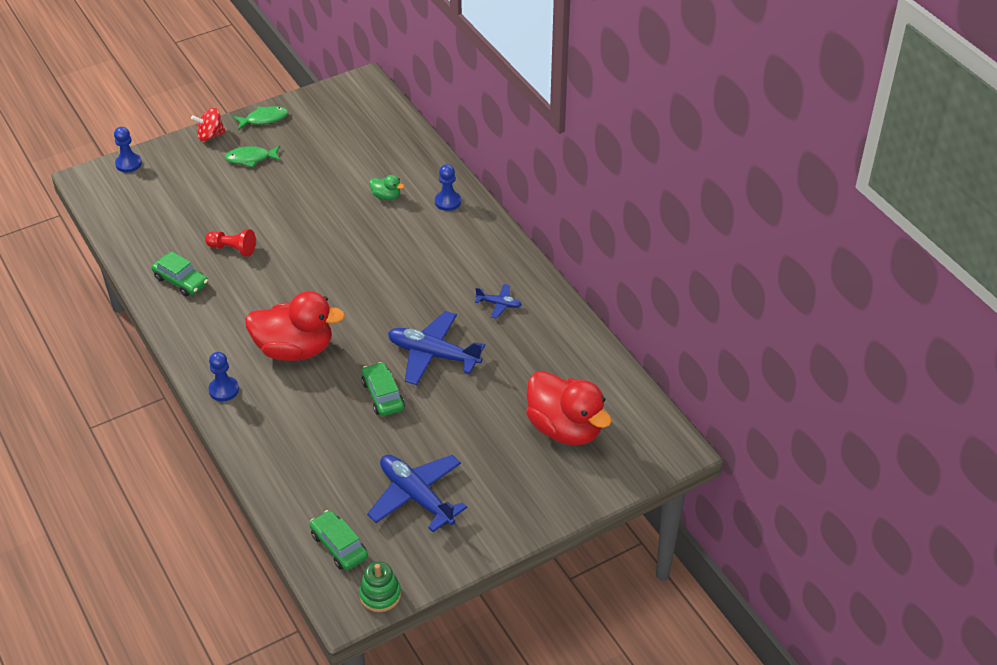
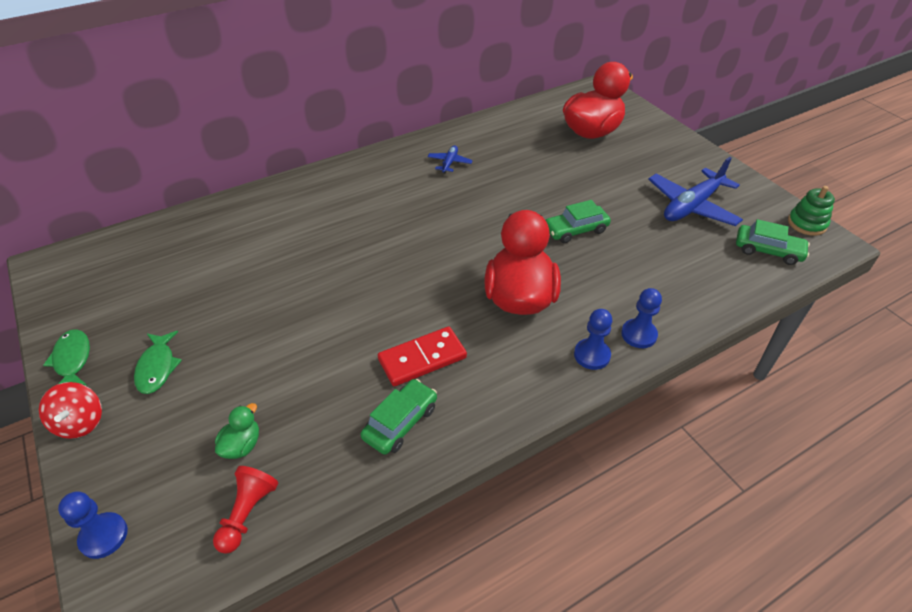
camera: 90 degrees left, 0 degrees up
red pawn [205,229,256,257] -> red pawn moved to [213,466,278,554]
green car [309,510,368,570] -> green car turned 120 degrees counterclockwise [736,219,810,265]
green duck [369,175,404,200] -> green duck moved to [215,403,259,459]
blue plane [388,311,485,385] -> none
blue pawn [435,164,461,211] -> blue pawn moved to [621,288,662,348]
none -> red domino [378,326,467,386]

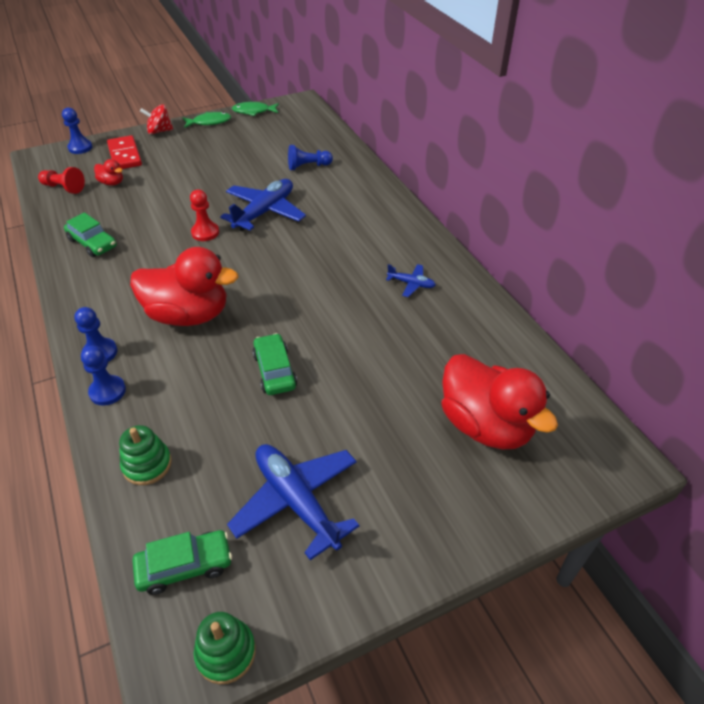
camera: 95 degrees right, 0 degrees up
green fish [134,331,182,394] -> green fish moved to [232,102,279,116]
green duck [215,403,259,459] -> red duck [94,159,123,186]
red domino [378,326,467,386] -> red domino moved to [107,135,142,169]
green car [736,219,810,265] -> green car turned 135 degrees counterclockwise [133,530,232,595]
none -> green stacking toy [119,425,172,485]
none -> red pawn [190,190,219,241]
none -> blue plane [220,179,306,231]
none -> blue pawn [288,145,333,170]

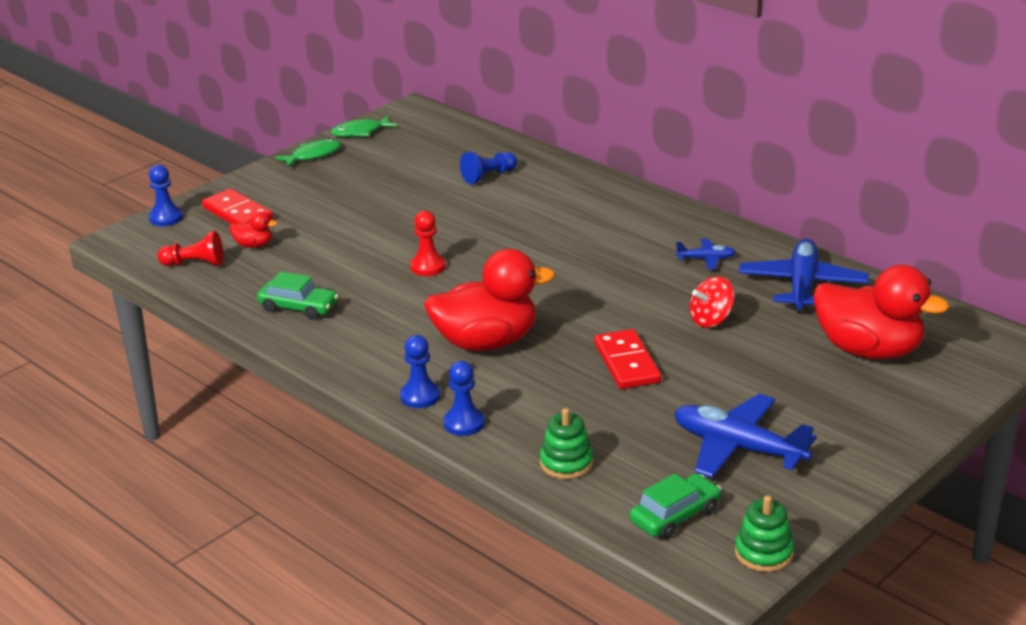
camera: 20 degrees left, 15 degrees down
red spinning top [140,104,173,134] -> red spinning top moved to [690,276,735,328]
blue plane [220,179,306,231] -> blue plane moved to [738,239,869,313]
green car [252,333,297,395] -> red domino [594,329,661,389]

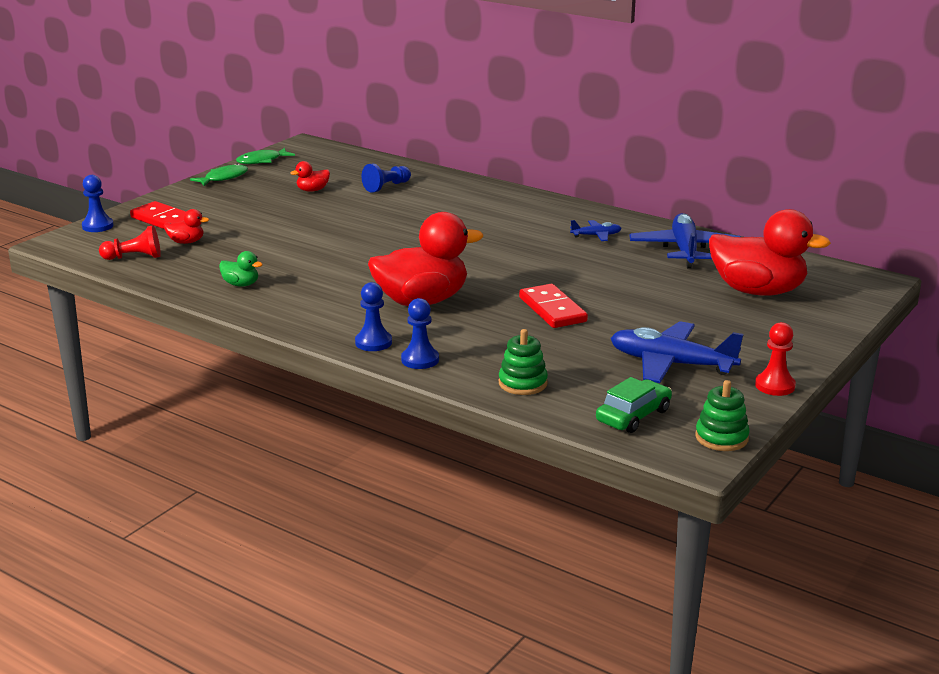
camera: 10 degrees left, 5 degrees down
green car [257,271,339,320] -> green duck [219,251,263,287]
red pawn [410,211,446,276] -> red pawn moved to [755,322,796,396]
red spinning top [690,276,735,328] -> none
none -> red duck [290,161,330,192]

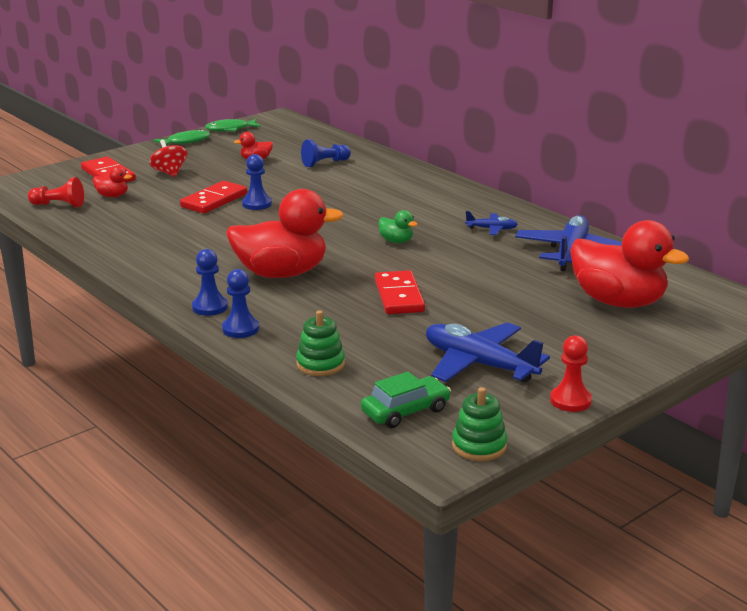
camera: 15 degrees right, 0 degrees up
blue pawn [82,175,114,232] -> blue pawn moved to [242,154,272,210]
green duck [219,251,263,287] -> green duck moved to [378,210,418,243]
none -> red spinning top [149,139,188,177]
none -> red domino [180,181,247,213]

